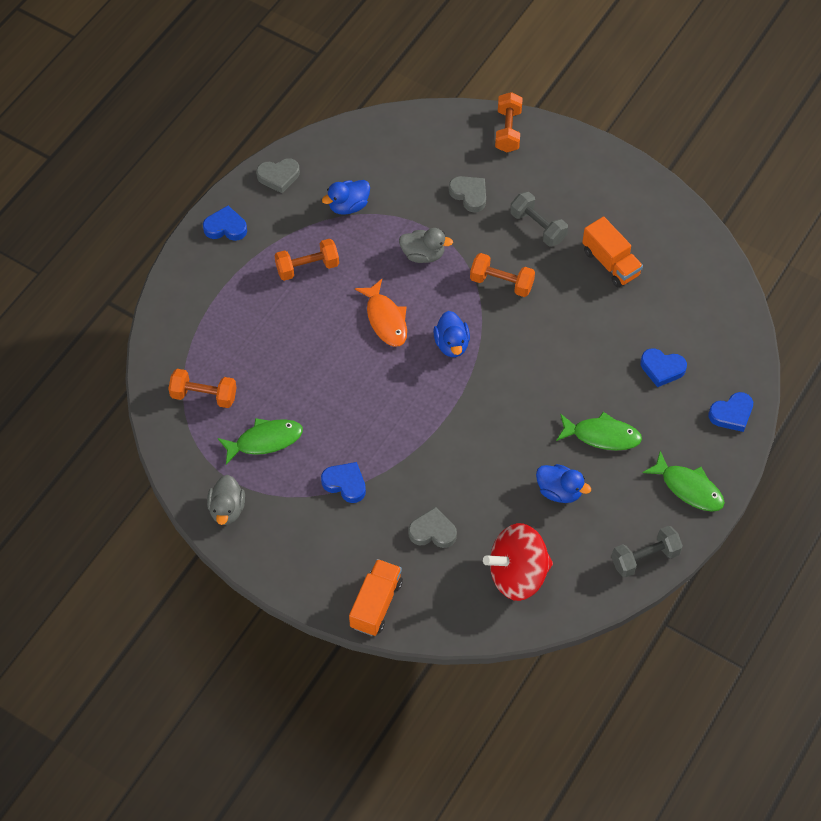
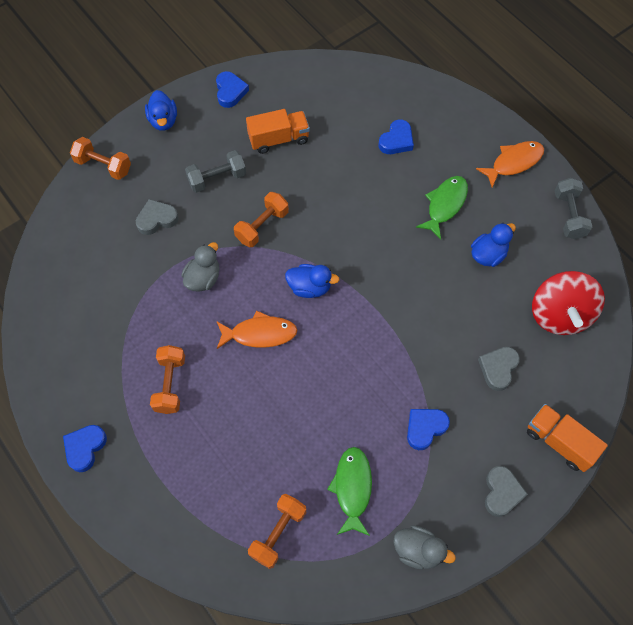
camera: 70 degrees left, 5 degrees up
grey heart [256,158,300,193] -> grey heart moved to [485,466,528,517]
blue duck [322,180,370,215] -> blue duck moved to [145,90,177,131]
green fish [642,451,725,512] -> orange fish [476,141,544,188]
blue heart [708,392,753,432] -> blue heart moved to [216,71,249,108]

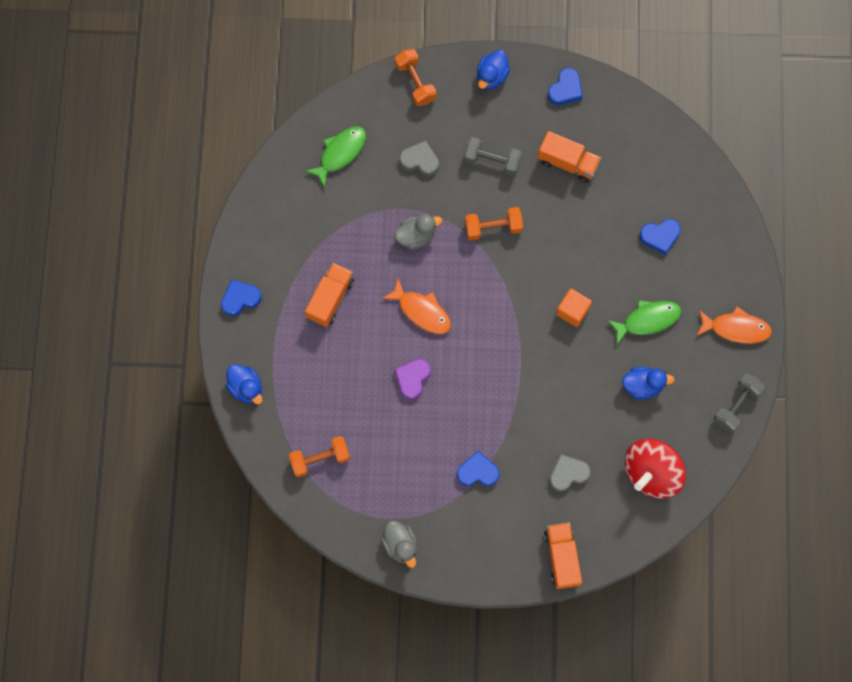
camera: 40 degrees right, 10 degrees up
orange dumbbell [150,345,185,414] -> orange truck [305,263,354,327]
blue duck [285,264,339,298] -> blue duck moved to [226,364,262,404]
green fish [327,447,372,536] -> green fish moved to [305,126,366,188]
grey heart [485,466,528,517] -> none
none -> purple heart [395,359,431,400]
none -> orange cube [556,289,592,327]

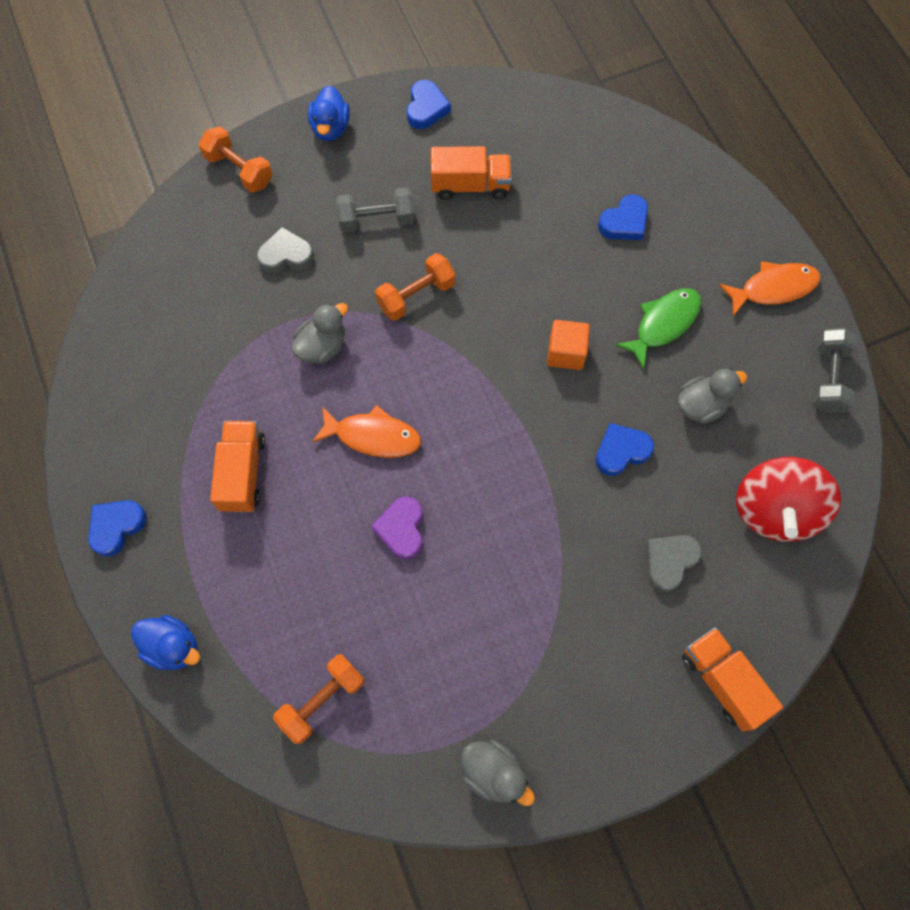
camera: 25 degrees left, 5 degrees down
green fish [305,126,366,188] -> none
blue heart [457,451,500,486] -> blue heart moved to [595,423,654,476]
blue duck [622,367,675,399] -> grey duck [678,368,747,424]

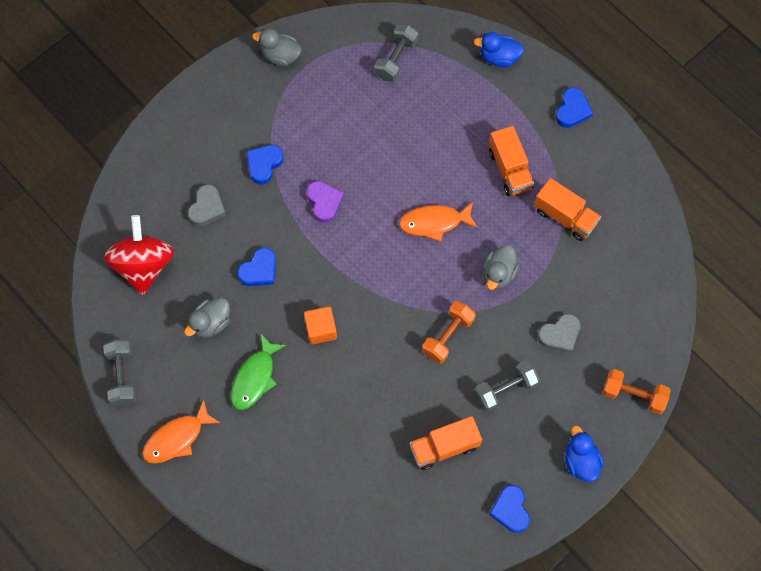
camera: 160 degrees right, 0 degrees up
orange dumbbell [273,654,365,744] -> grey dumbbell [374,24,418,82]
purple heart [371,496,423,560] -> purple heart moved to [306,181,344,223]
blue heart [598,194,648,240] -> blue heart moved to [247,145,284,184]
orange truck [682,627,783,731] -> orange truck moved to [534,178,601,241]

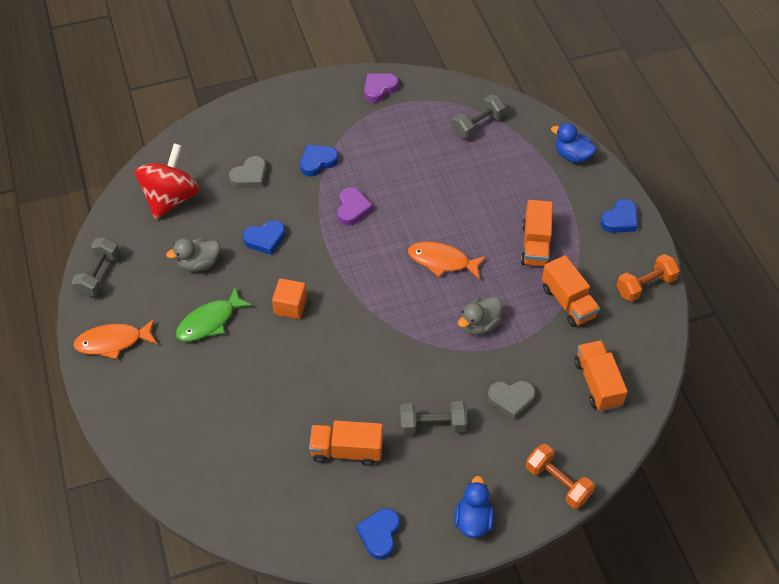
camera: 25 degrees right, 15 degrees down
grey duck [252,28,302,66] -> purple heart [364,74,398,103]
orange dumbbell [422,301,476,364] -> orange dumbbell moved to [616,254,680,302]
none -> orange truck [574,340,628,411]

